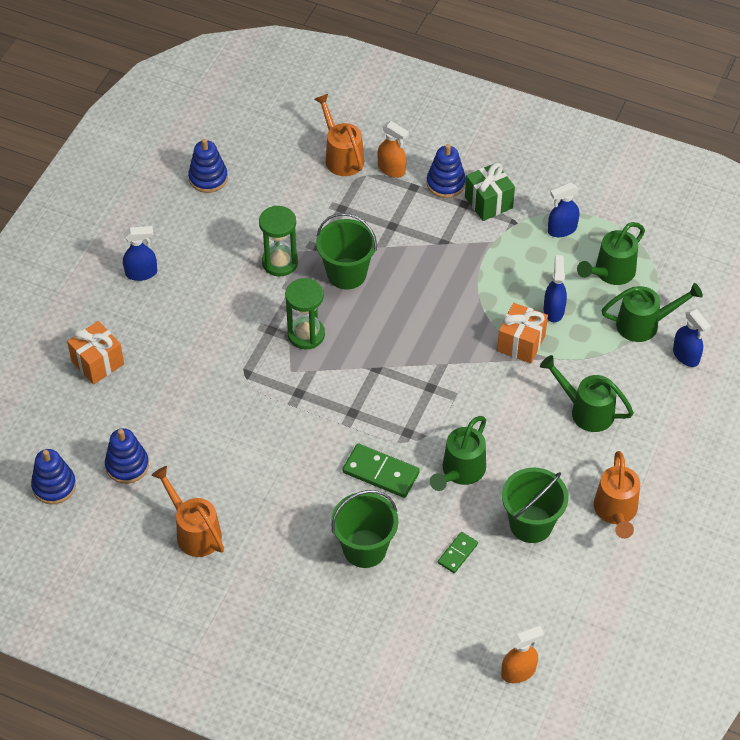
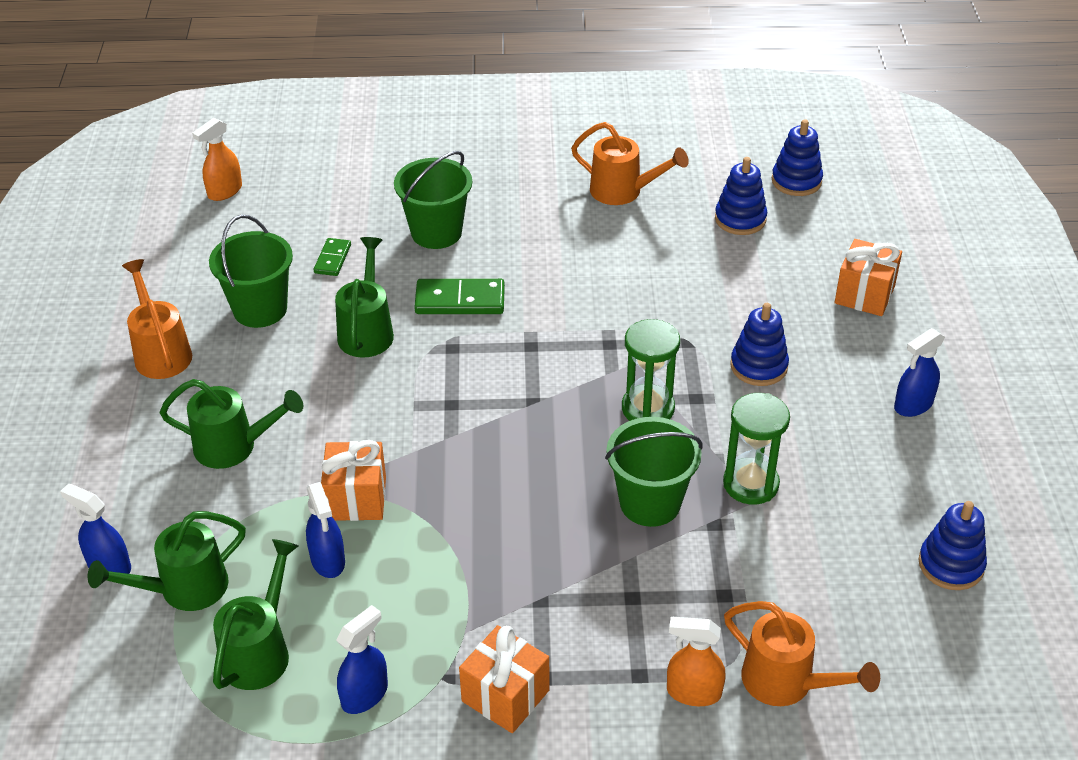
camera: 155 degrees right, 10 degrees down
blue stacking toy [427,144,466,198] -> blue stacking toy moved to [730,303,789,386]
green gift [465,163,515,221] -> orange gift [459,625,549,733]

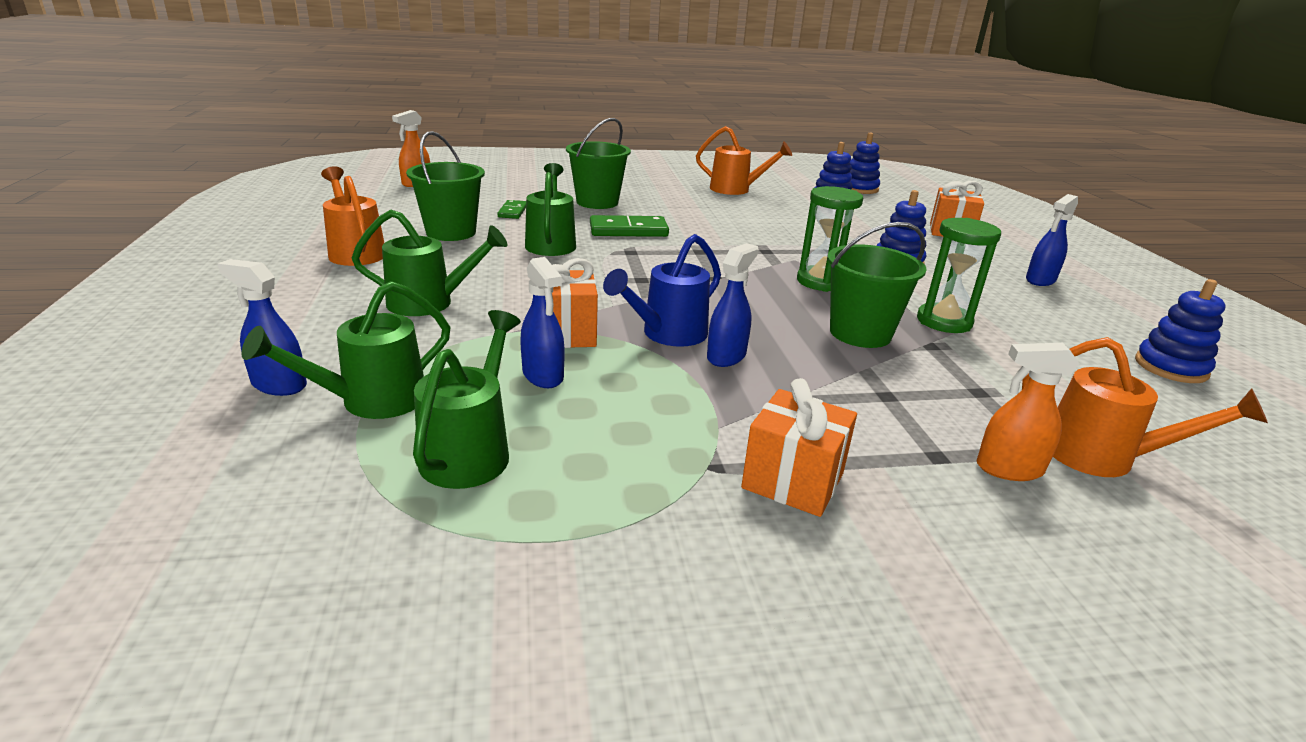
camera: 10 degrees left, 15 degrees down
blue spray bottle [336,605,388,714] -> blue spray bottle moved to [707,243,759,367]
none -> blue watering can [603,234,721,347]

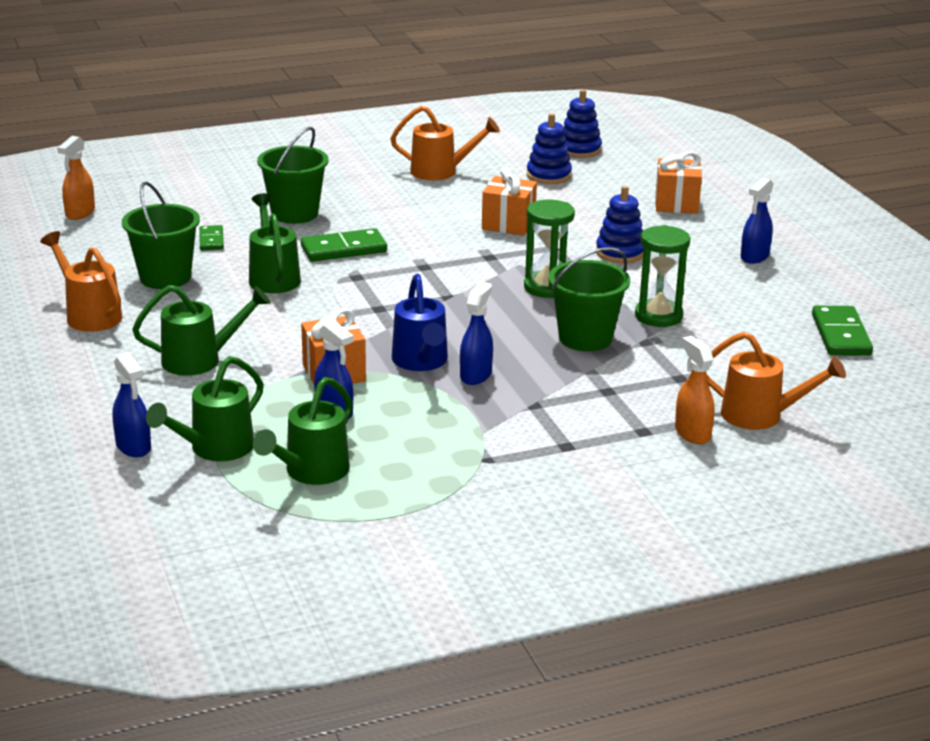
camera: 10 degrees left, 0 degrees up
blue spray bottle [218,259,307,396] -> blue spray bottle turned 135 degrees counterclockwise [113,352,151,457]
green watering can [413,310,521,489] -> green watering can turned 150 degrees counterclockwise [253,377,353,485]
blue watering can [603,234,721,347] -> blue watering can turned 45 degrees counterclockwise [392,274,448,371]
orange gift [741,378,857,517] -> orange gift moved to [482,167,537,236]
orange spray bottle [976,343,1080,481] -> orange spray bottle turned 75 degrees clockwise [675,336,715,444]
blue stacking toy [1135,279,1226,383] -> green domino [812,306,873,356]

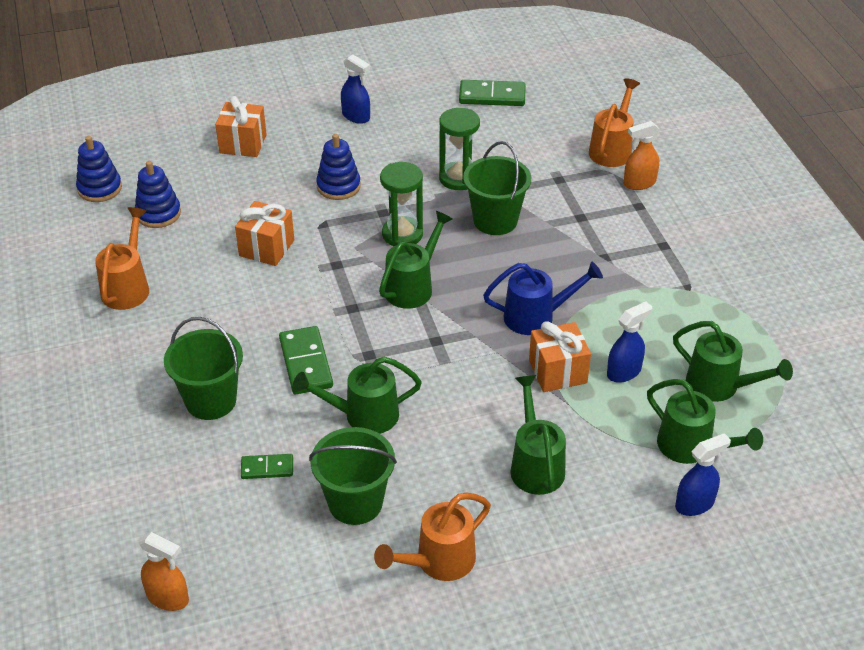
camera: 85 degrees left, 15 degrees up
blue spray bottle [460,282,493,385] -> none
none -> green watering can [379,211,453,309]

